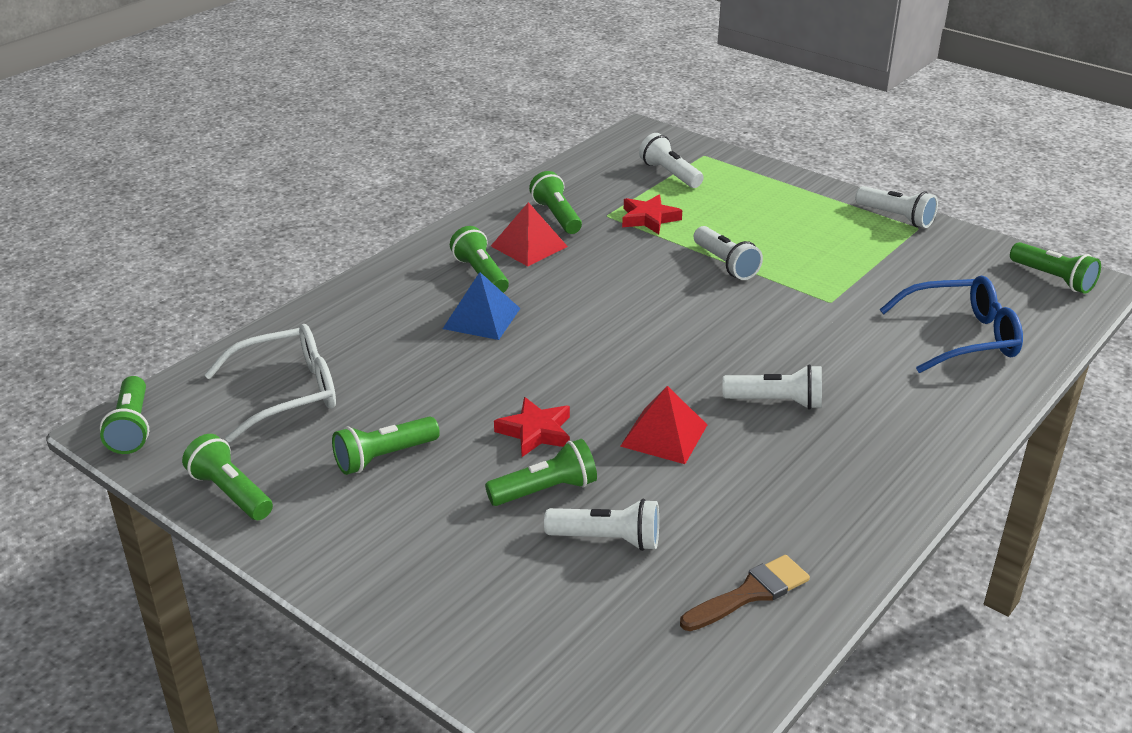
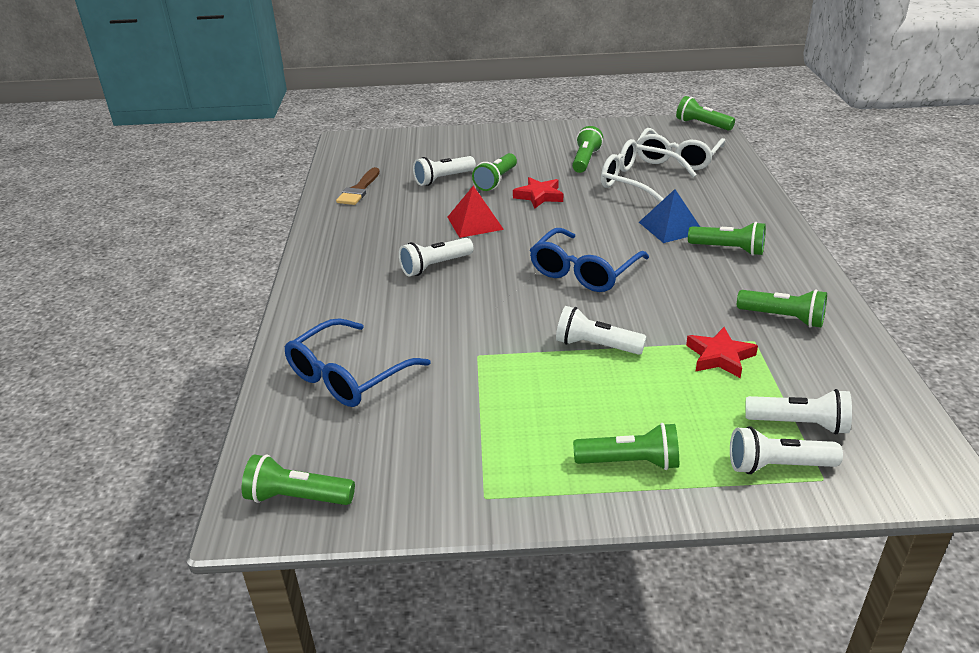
camera: 140 degrees right, 0 degrees up
green flashlight [182,434,273,520] -> green flashlight moved to [573,423,679,470]
red pyramid [491,202,568,266] -> none
white flashlight [855,186,938,228] -> white flashlight moved to [730,426,843,474]
none -> blue glasses [530,228,649,292]
none -> white glasses [601,139,697,202]

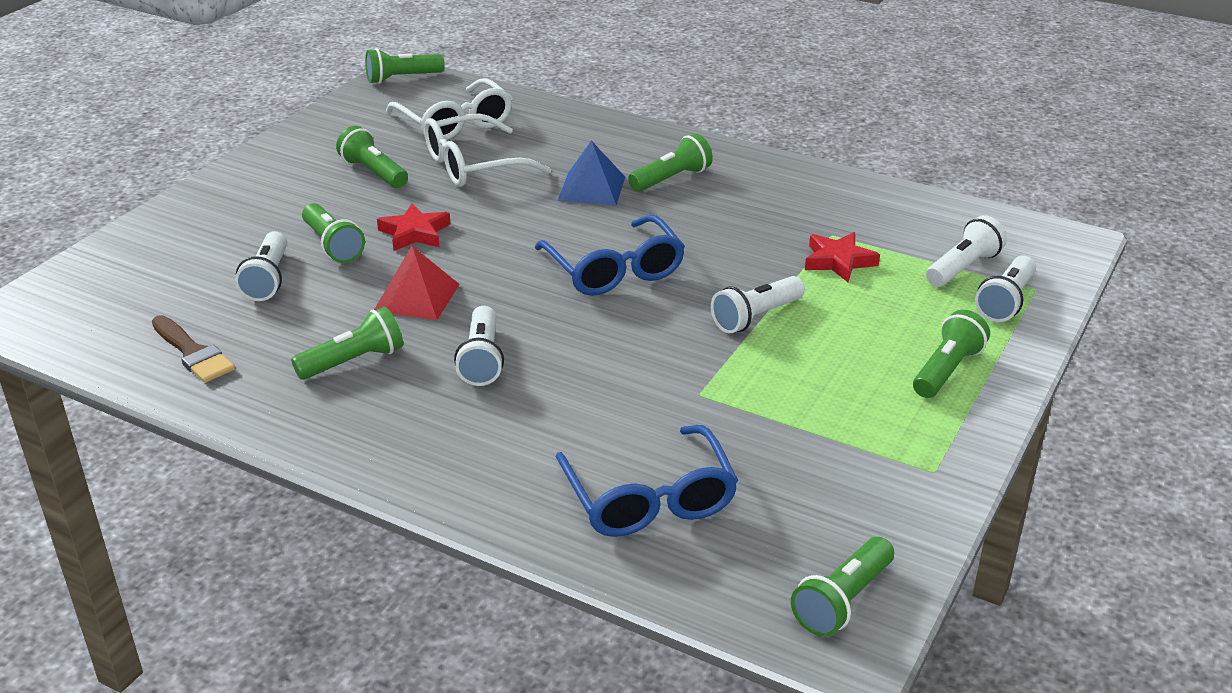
camera: 60 degrees left, 0 degrees up
green flashlight [737,289,827,328] -> green flashlight moved to [291,307,403,380]

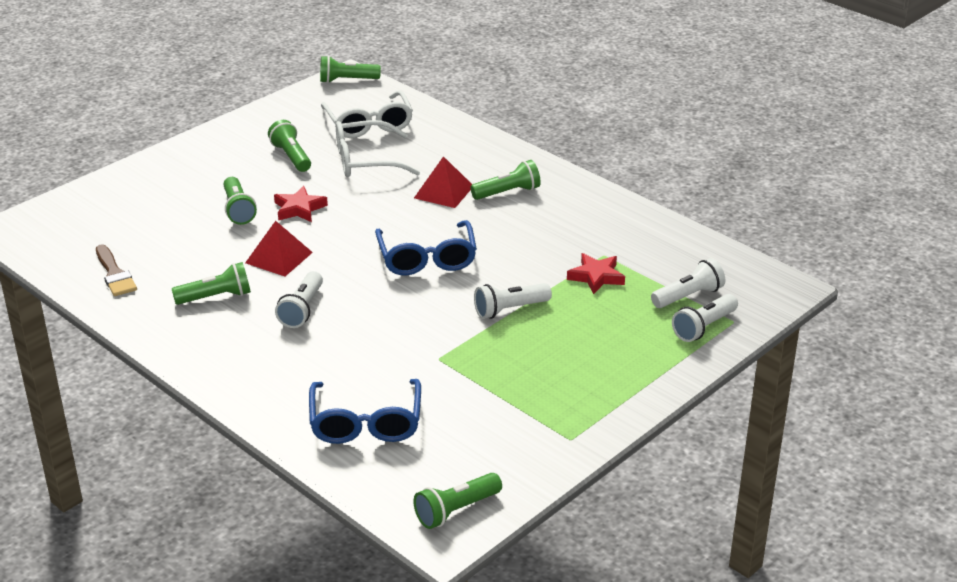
camera: 15 degrees right, 0 degrees up
white flashlight [235,231,287,301] -> none
blue pyramid [557,140,625,205] -> red pyramid [414,156,472,208]
green flashlight [913,310,990,398] -> none

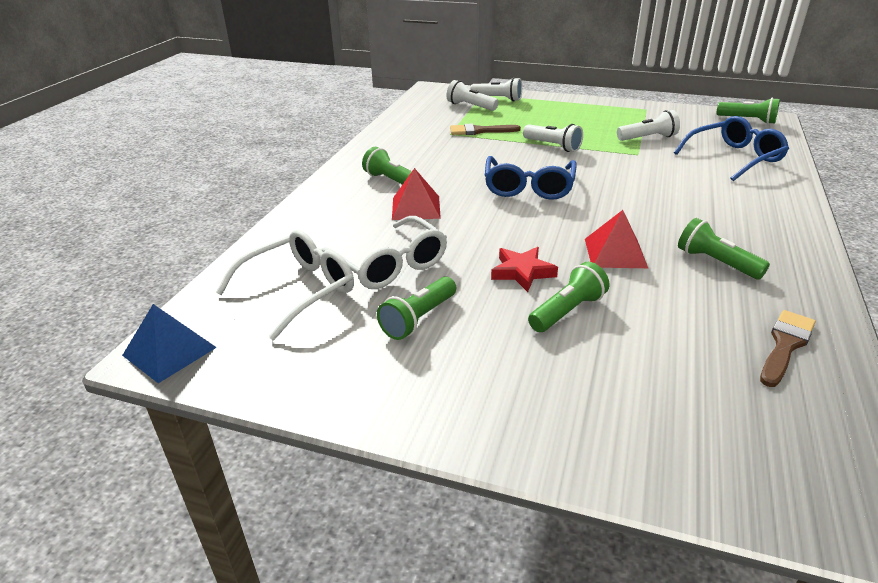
camera: 115 degrees left, 0 degrees up
white flashlight [275,271,323,328] -> white flashlight moved to [617,110,680,141]
green flashlight [320,56,381,83] -> blue pyramid [122,304,217,383]
blue glasses [375,220,477,275] -> blue glasses turned 135 degrees clockwise [485,156,577,200]
red star [567,253,625,294] -> brown brush [450,124,521,135]

